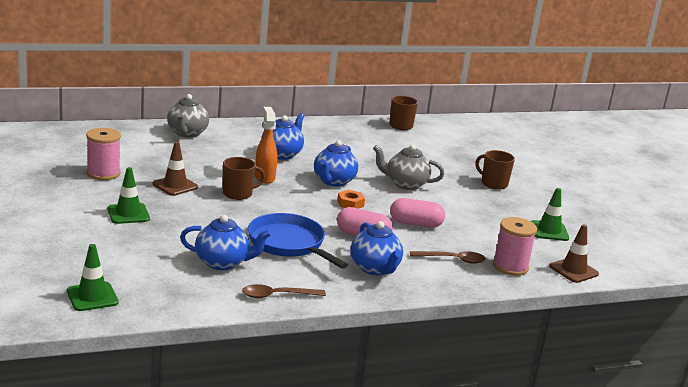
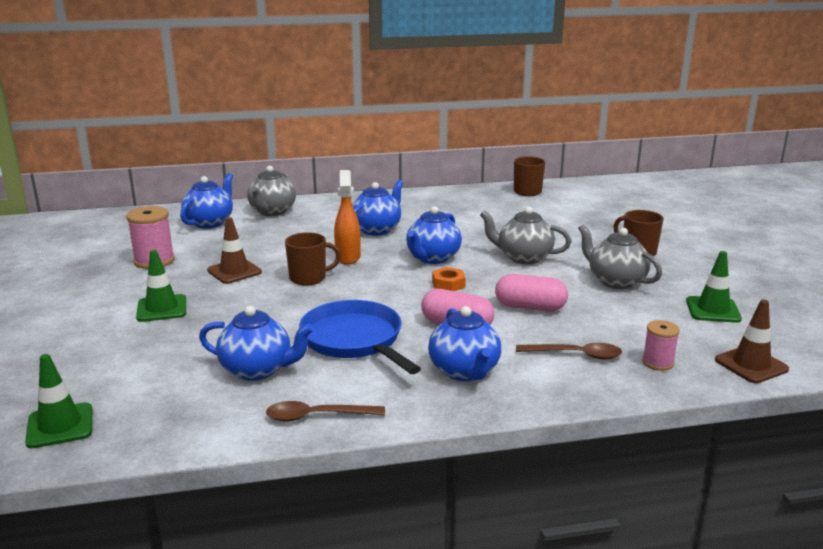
camera: 10 degrees right, 0 degrees up
pink spool [493,217,537,276] -> pink spool [642,320,680,371], size x0.61
none -> blue teapot [180,173,233,229]
none -> grey teapot [578,224,662,289]

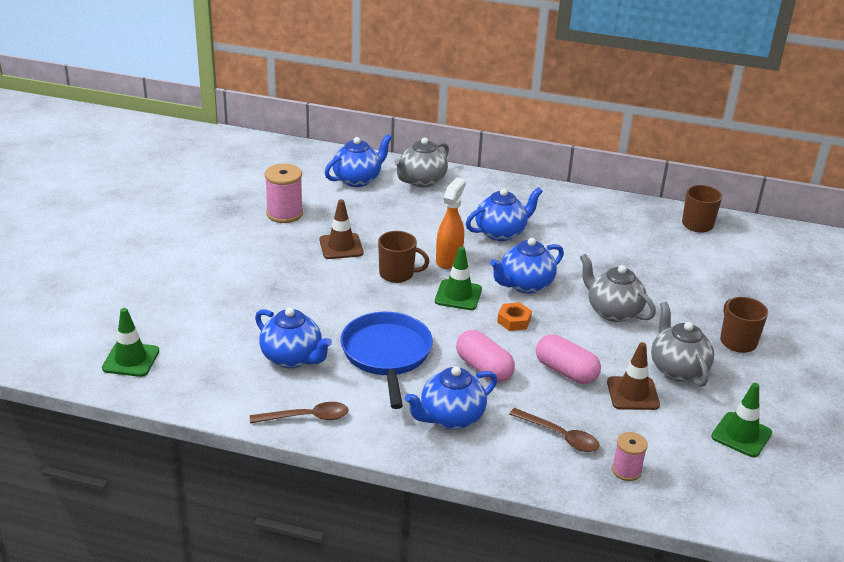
camera: 25 degrees right, 10 degrees up
green traffic cone [136,250,186,322] -> green traffic cone moved to [435,247,482,310]
brown spoon [266,401,385,421] -> brown spoon turned 150 degrees clockwise [250,402,349,423]
blue teapot [428,306,501,381] -> blue teapot turned 45 degrees clockwise [405,366,497,430]
brown traffic cone [715,300,789,383] -> brown traffic cone moved to [607,342,660,410]

